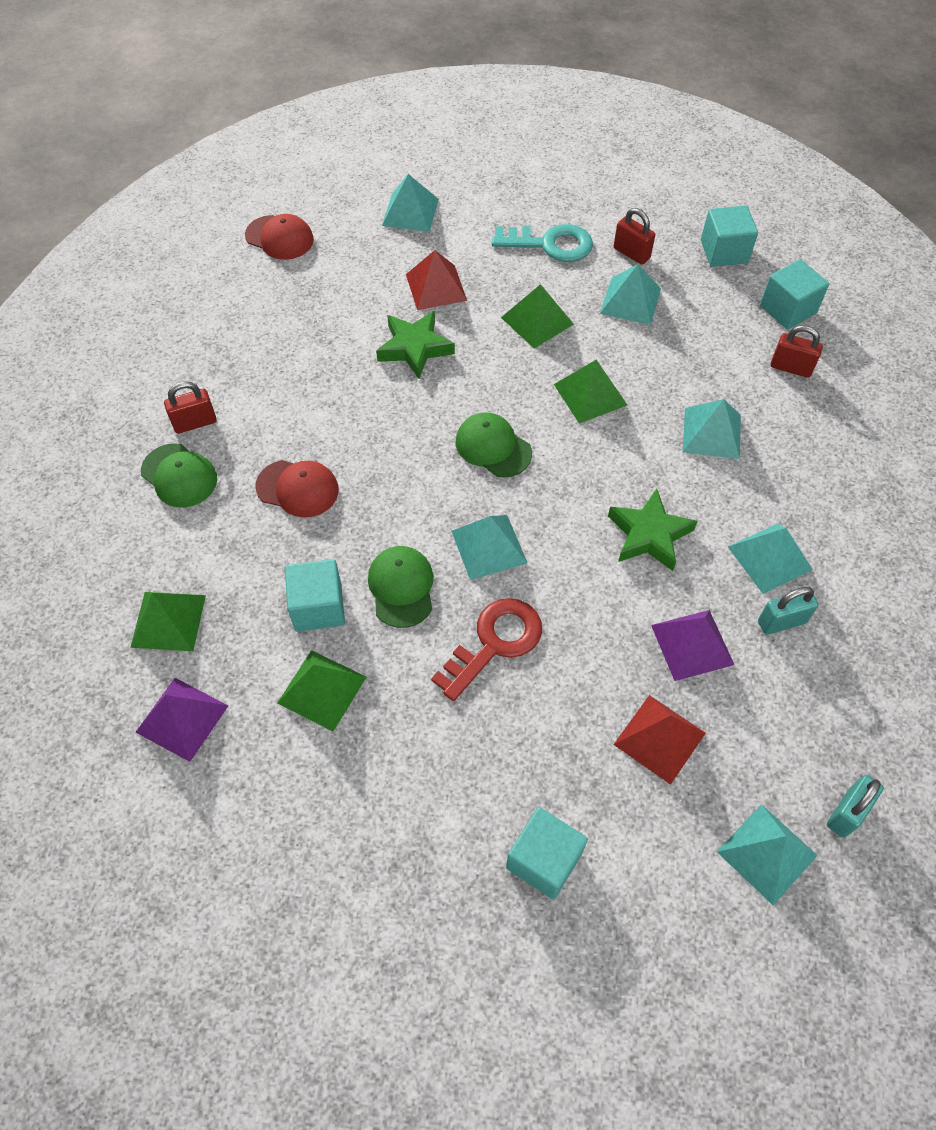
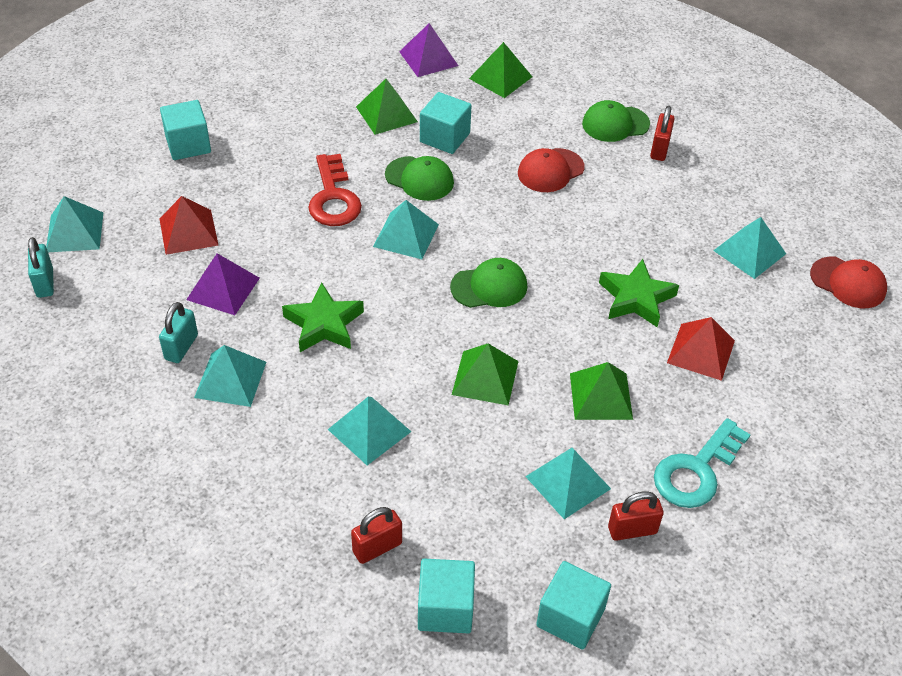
camera: 125 degrees right, 10 degrees down
red cap [245,214,314,260] -> red cap turned 120 degrees counterclockwise [810,257,887,308]
turquoise pyramid [382,174,439,232] -> turquoise pyramid moved to [713,217,786,279]

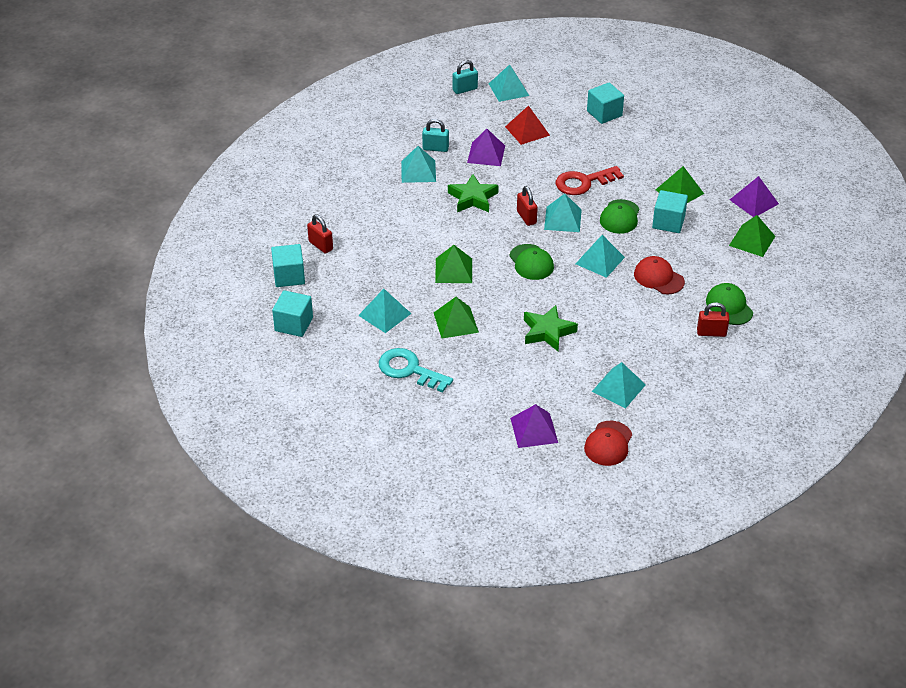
camera: 80 degrees right, 5 degrees down
turquoise pyramid [328,397,411,465] -> turquoise pyramid moved to [576,235,625,278]
red padlock [608,491,664,541] -> red padlock moved to [517,186,538,226]
red pyramid [667,317,735,381] -> none
none -> purple pyramid [510,404,558,448]

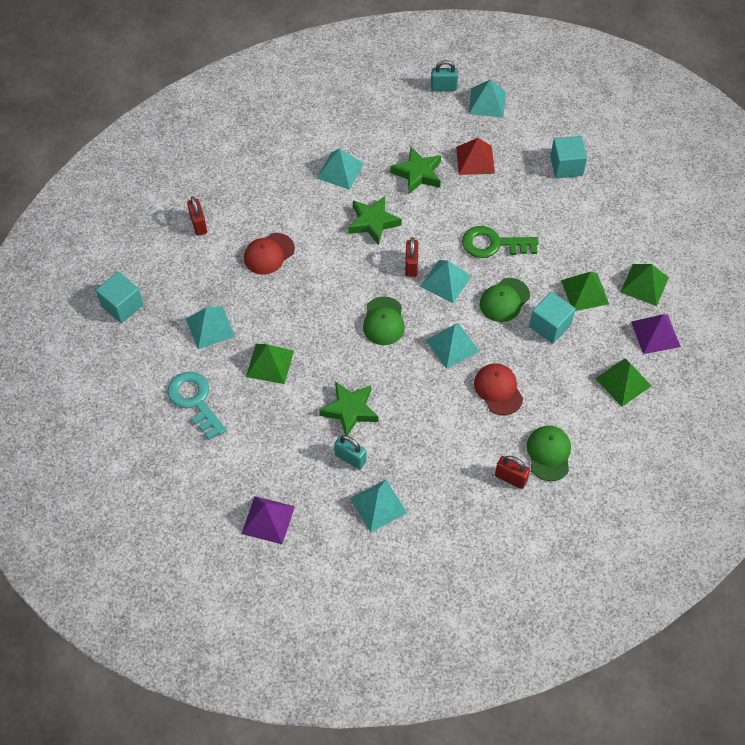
camera: 25 degrees right, 15 degrees up
turquoise cube [271,244,305,287] -> none
turquoise padlock [422,119,449,152] -> turquoise padlock moved to [334,435,366,470]
green pyramid [435,245,472,283] -> green pyramid moved to [620,264,669,306]
purple pyramid [467,129,505,166] -> green star [390,147,441,194]
red key [556,166,624,195] -> green key [462,226,539,258]
red cap [584,421,632,466] -> red cap moved to [244,233,295,275]

